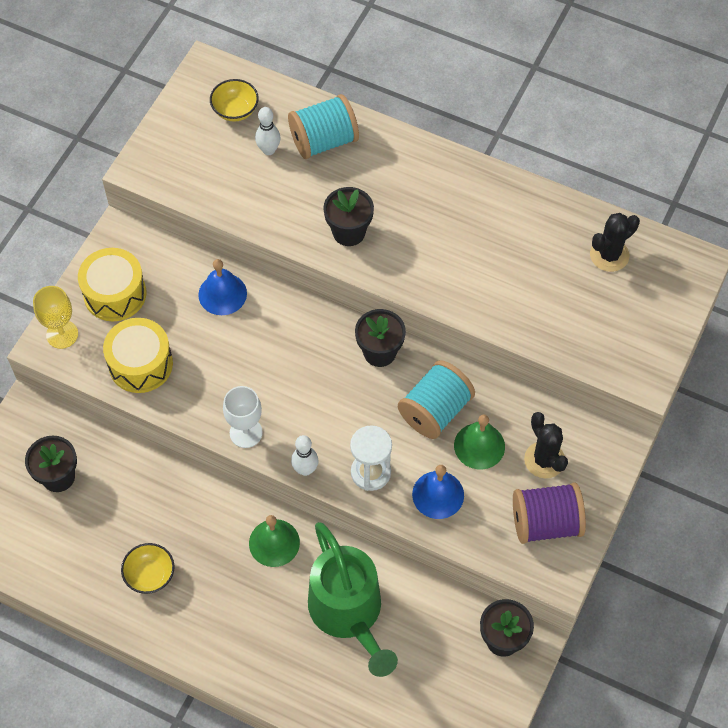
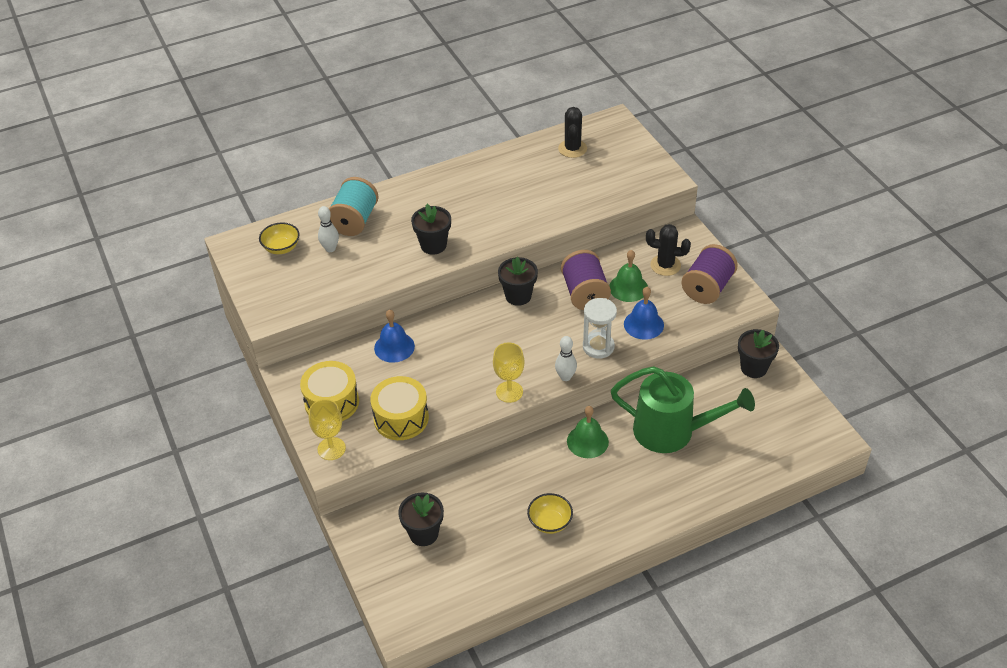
camera: 50 degrees left, 15 degrees down
white goblet [223,386,263,448] -> yellow goblet [493,342,524,403]
turquoise spool [398,360,475,439] -> purple spool [561,250,611,310]

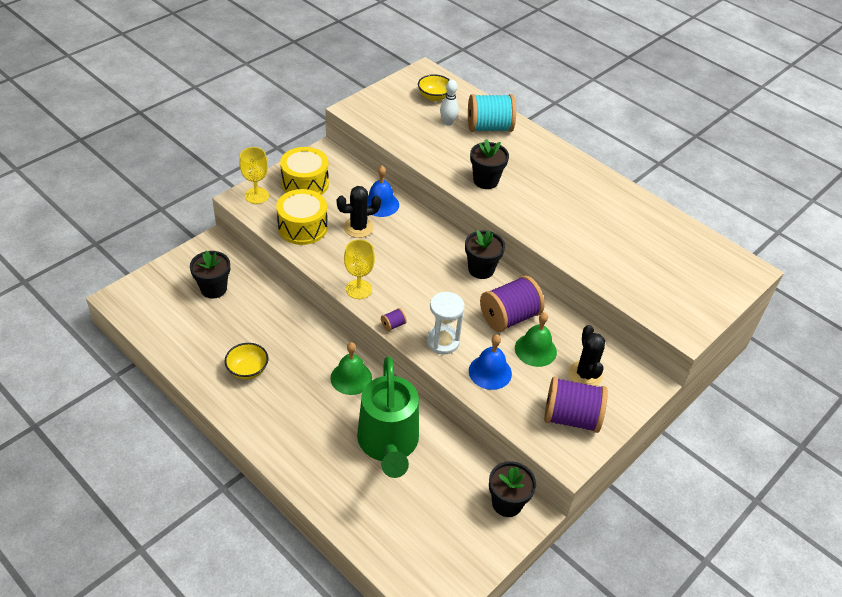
camera: 65 degrees right, 0 degrees up
white bowling pin [555,336,577,381] -> purple spool [381,308,407,331]
black cactus [558,107,587,158] -> black cactus moved to [337,186,381,238]

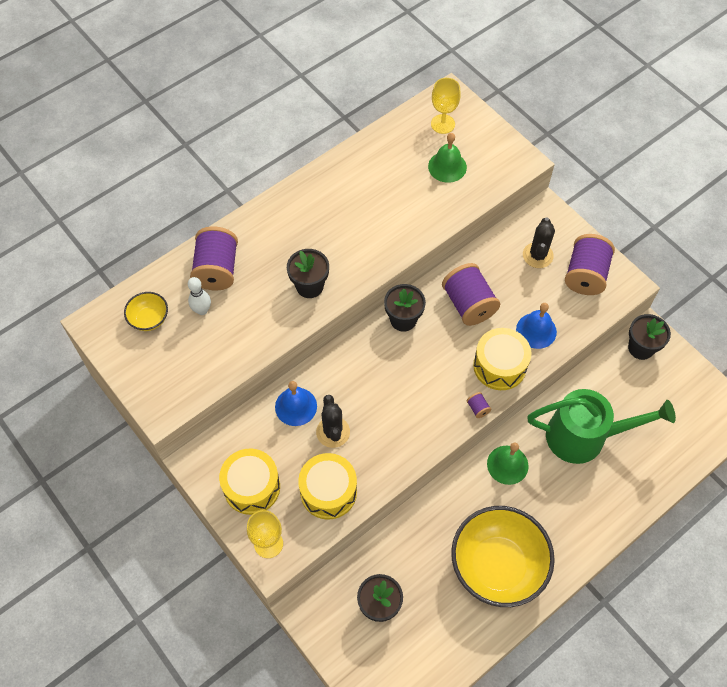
camera: 80 degrees left, 15 degrees up
yellow bowl [225,343,268,380] -> yellow bowl [451,506,555,607], size x2.22
yellow goblet [344,239,375,299] -> yellow goblet moved to [431,78,461,134]
white hourglass [427,292,465,354] -> yellow drum [473,328,531,390]
turquoise spool [468,94,516,132] -> purple spool [190,226,238,291]
green bell [515,312,557,367] -> green bell moved to [428,133,467,183]
black cactus [568,325,605,386] -> black cactus turned 75 degrees counterclockwise [523,217,555,268]

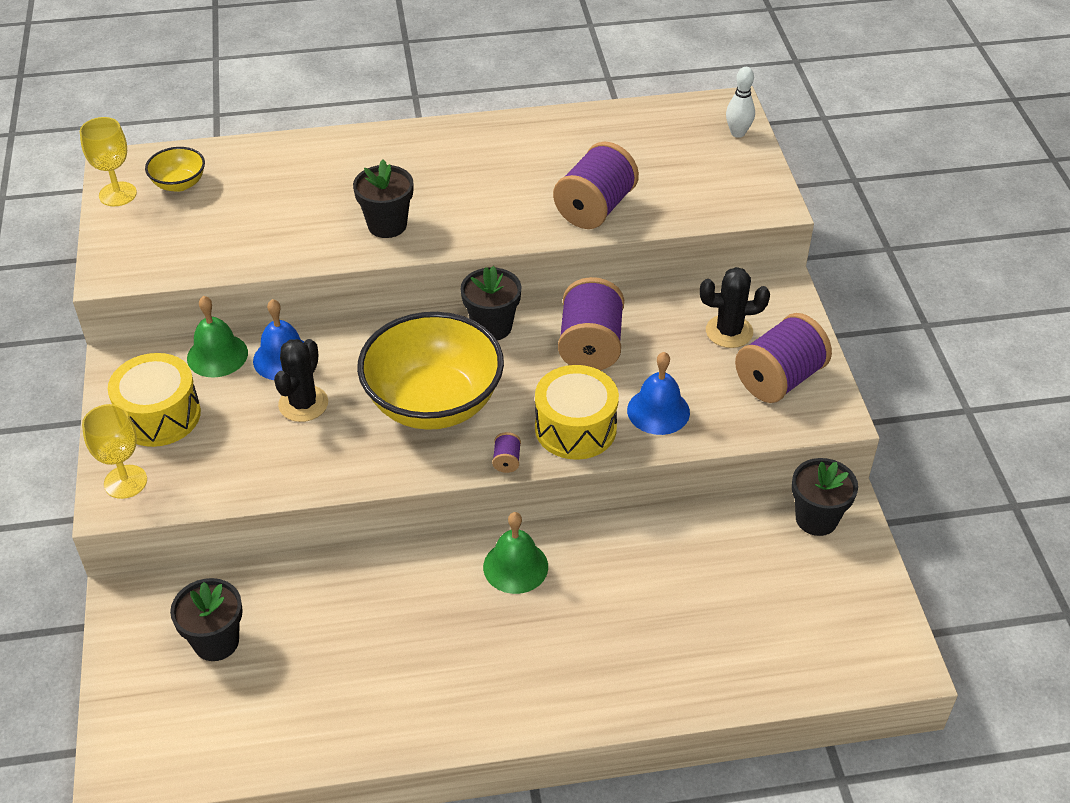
camera: 30 degrees right, 15 degrees down
white bowling pin [188,277,211,315] -> white bowling pin moved to [726,67,755,138]
purple spool [190,226,238,291] -> purple spool moved to [553,141,639,229]
yellow drum [298,453,357,520] -> none
green bell [428,133,467,183] -> green bell moved to [187,296,248,378]
yellow goblet [431,78,461,134] -> yellow goblet moved to [80,117,137,206]
yellow bowl [451,506,555,607] -> yellow bowl moved to [357,312,504,430]
black cactus [523,217,555,268] -> black cactus turned 45 degrees clockwise [700,267,770,348]
green watering can [527,389,676,464] -> none

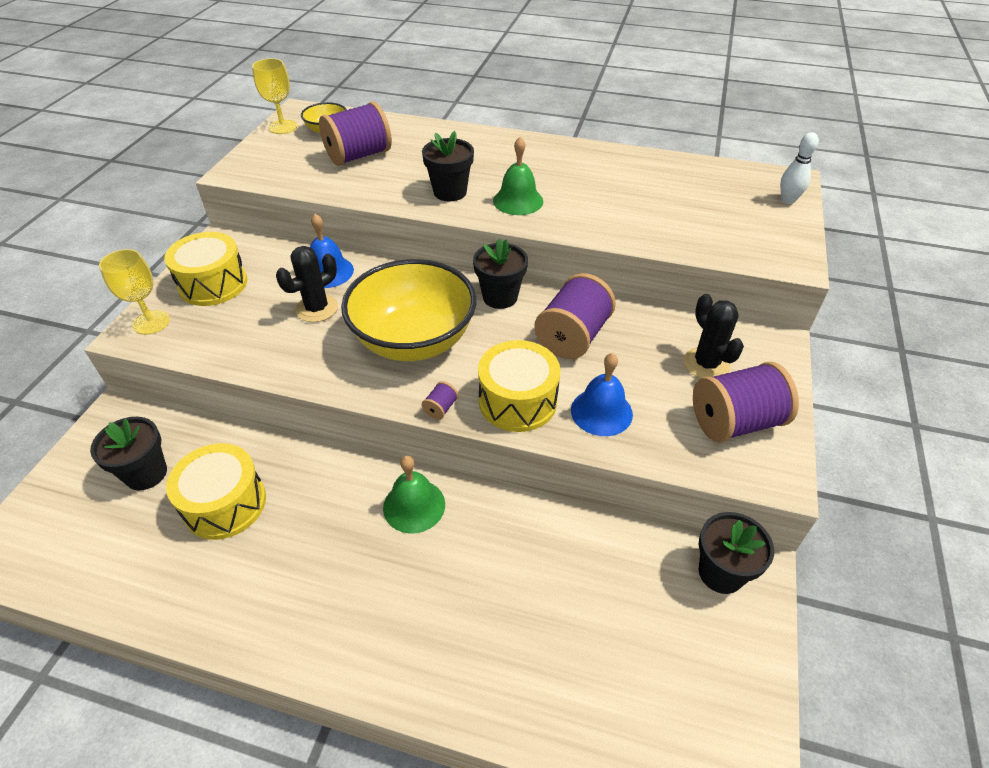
camera: 25 degrees right, 0 degrees up
green bell [187,296,248,378] -> green bell moved to [493,137,543,215]
purple spool [553,141,639,229] -> purple spool moved to [319,102,392,166]
black cactus [700,267,770,348] -> black cactus turned 45 degrees clockwise [683,294,744,378]
none -> yellow drum [166,443,266,540]

